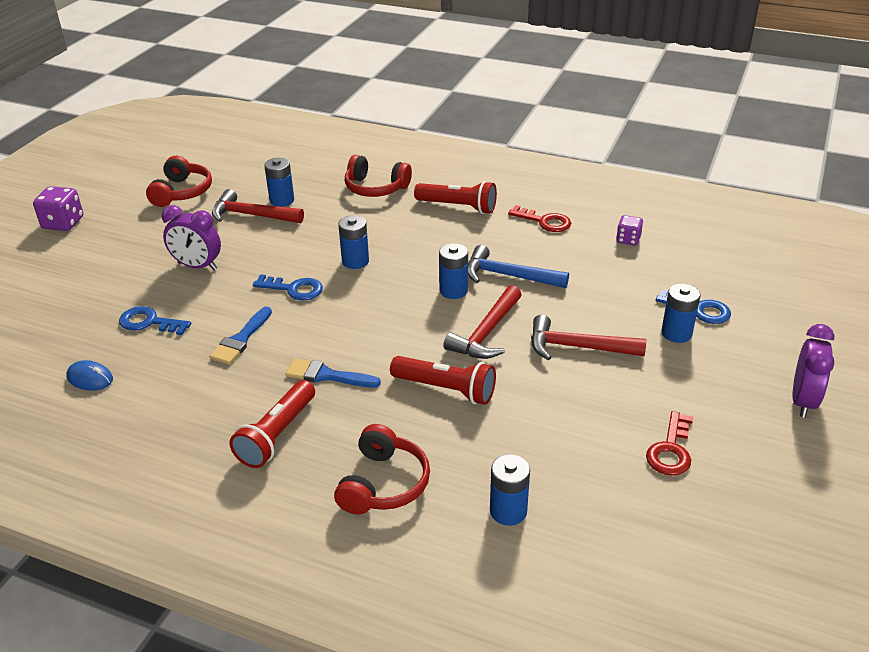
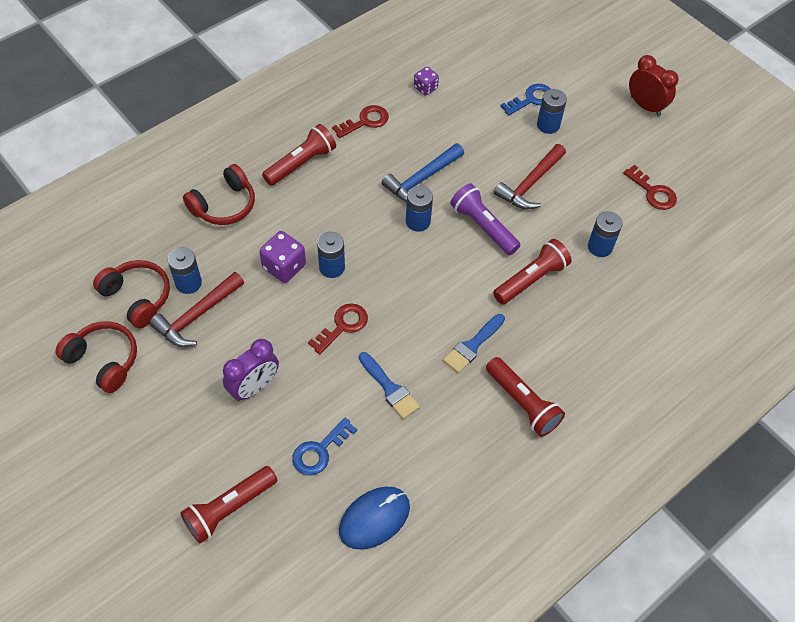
camera: 65 degrees left, 20 degrees up
purple dice [33,186,83,231] -> purple dice moved to [259,231,306,283]
blue mouse [66,360,113,391] -> blue mouse [339,487,410,550], size x1.64
blue key [253,274,323,300] -> red key [308,303,368,354]
red headphones [334,424,430,515] -> red headphones moved to [93,260,170,328]
red hammer [443,285,522,359] -> purple flashlight [450,183,520,255]
blue battery [490,454,530,526] -> blue battery moved to [588,211,623,257]
purple clock [792,324,834,418] -> red clock [629,55,679,116]
none -> red flashlight [180,466,277,543]

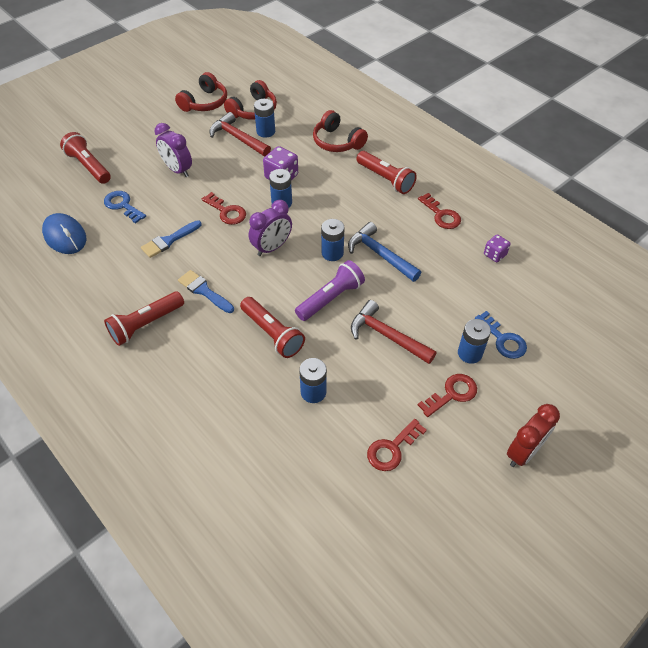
camera: 90 degrees right, 5 degrees down
none -> purple clock [249,200,292,256]
none -> red key [418,374,477,417]

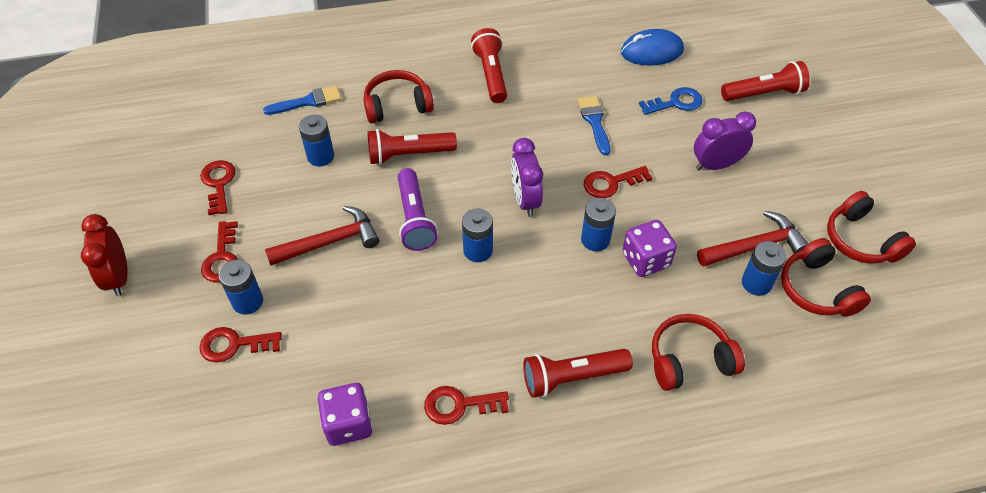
camera: 120 degrees right, 0 degrees up
blue brush [178,270,234,313] -> blue brush moved to [263,86,341,115]
blue hammer [348,222,421,282] -> none
blue key [475,311,527,359] -> red key [199,327,282,363]
purple dice [484,234,511,262] -> purple dice [318,383,372,446], size x1.58
none -> red headphones [363,70,434,123]

